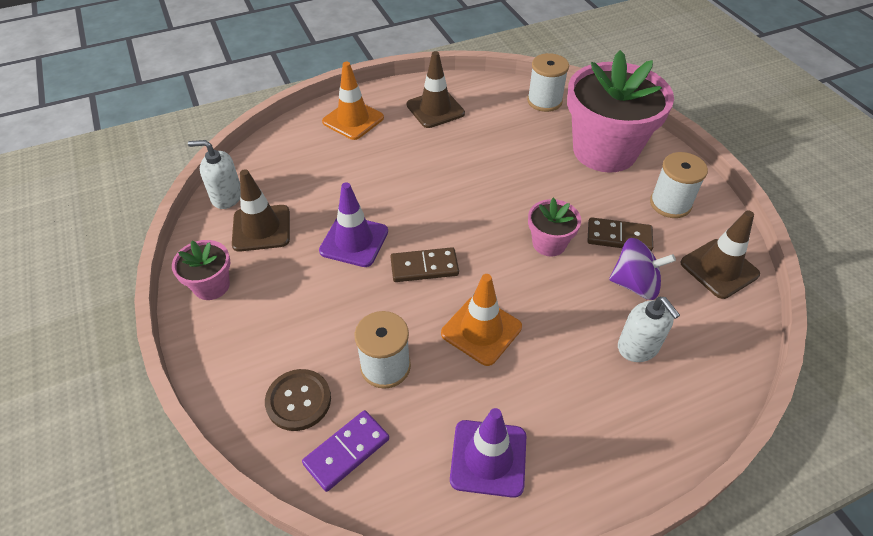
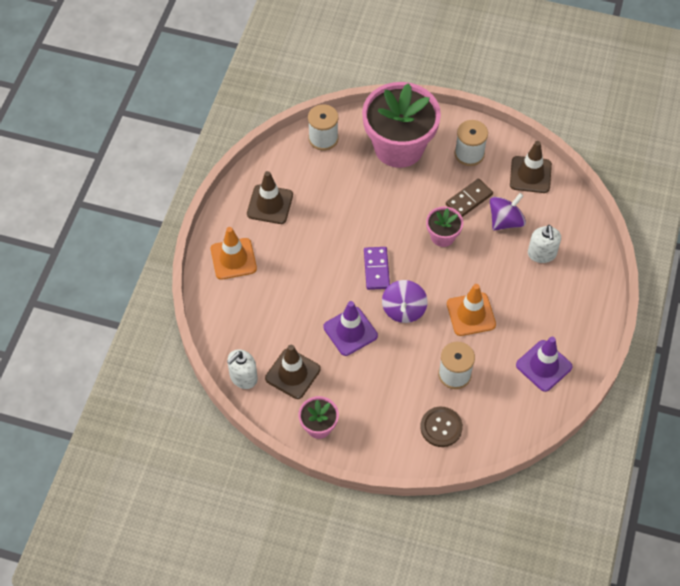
camera: 50 degrees left, 10 degrees up
purple domino [302,410,389,492] -> purple domino moved to [364,247,390,290]
brown domino [390,247,459,282] -> purple spinning top [382,280,427,323]
white soap dispenser [618,297,680,362] -> white soap dispenser turned 75 degrees clockwise [528,225,561,263]

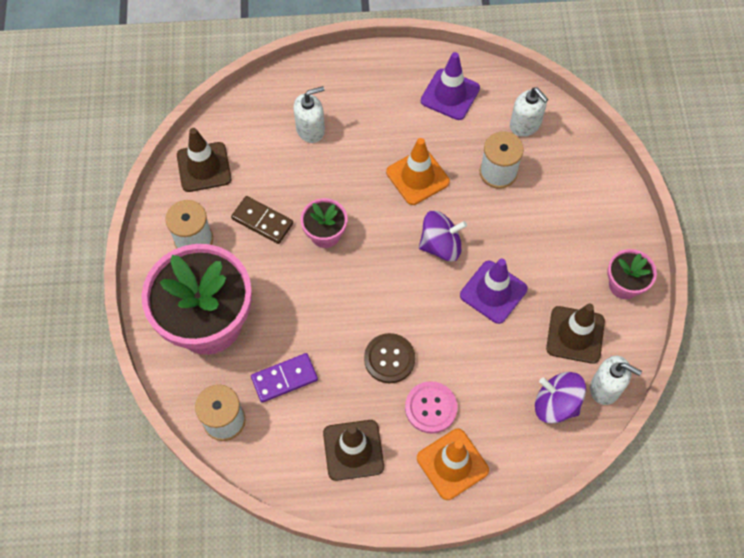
camera: 110 degrees left, 5 degrees up
purple domino [364,247,390,290] -> purple domino moved to [251,353,318,403]
brown button [420,407,463,447] -> brown button moved to [364,333,415,383]
purple spinning top [490,193,526,231] -> purple spinning top moved to [535,372,586,423]
none -> pink button [405,381,457,434]
none -> white soap dispenser [510,87,548,137]

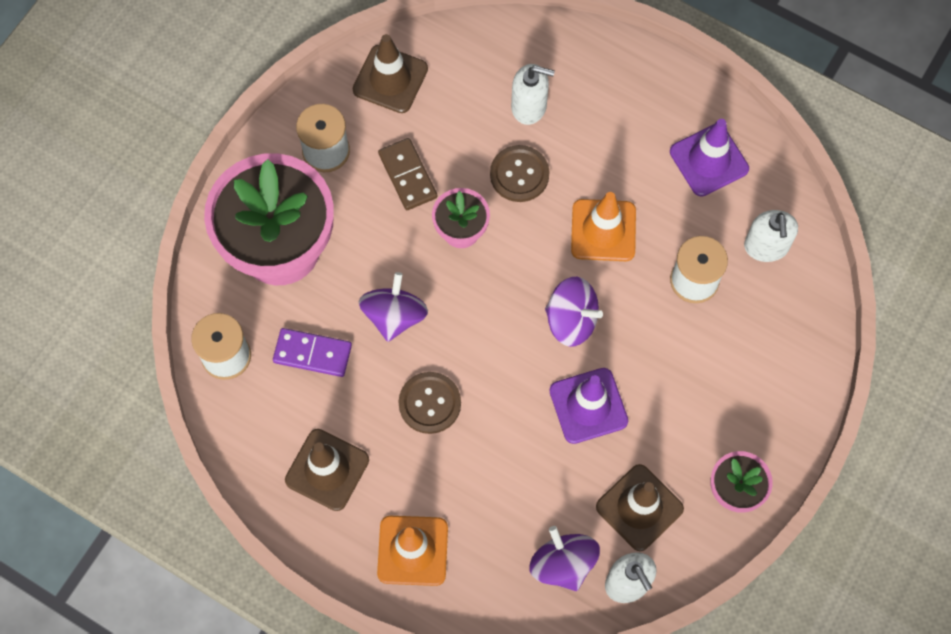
camera: 35 degrees right, 5 degrees up
pink button [405,381,457,434] -> none
none -> purple spinning top [359,272,428,342]
none -> brown button [490,145,550,202]

